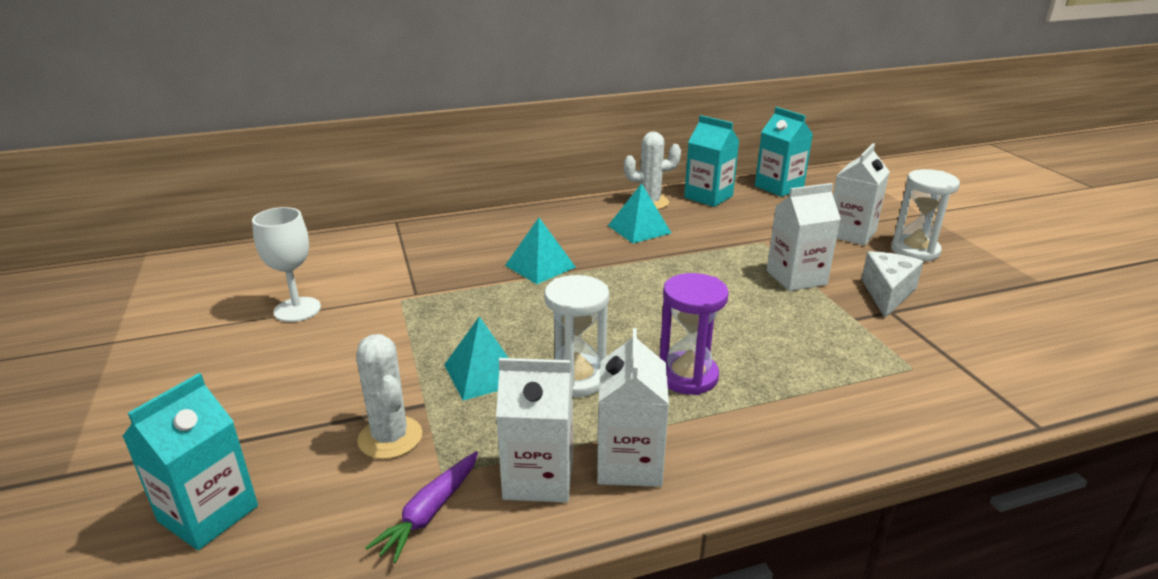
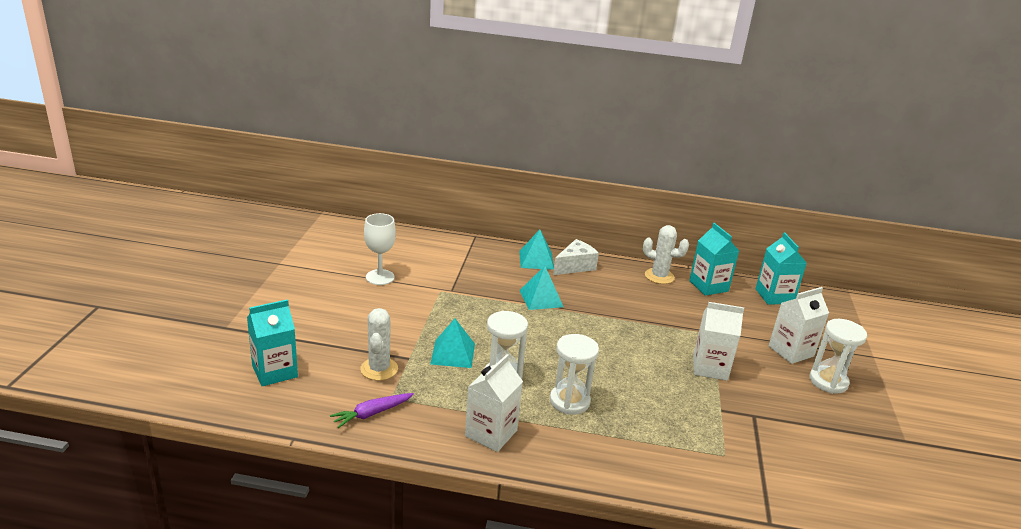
camera: 25 degrees right, 0 degrees up
white carton [496,358,573,503] -> none
turquoise pyramid [608,183,671,244] -> turquoise pyramid moved to [519,229,554,270]
purple hourglass [660,273,729,395] -> white hourglass [550,334,599,415]
white cheese [862,251,924,318] -> white cheese moved to [553,239,599,275]

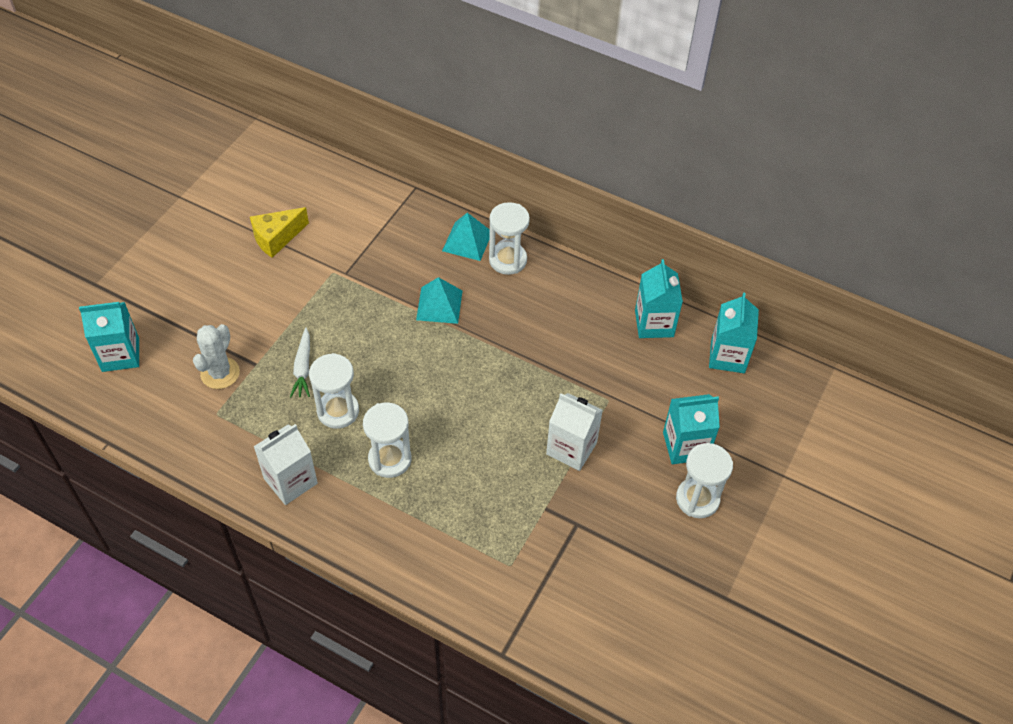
camera: 20 degrees right, 25 degrees up
purple carrot [330,393,414,428] -> none
white goblet [364,213,396,285] -> yellow cheese [250,207,309,258]
turquoise pyramid [430,319,475,368] -> white carrot [290,328,310,397]
white cheese [553,239,599,275] -> white hourglass [489,202,530,275]
white cactus [643,225,689,284] -> none
white carton [769,287,829,364] -> turquoise carton [663,394,720,464]

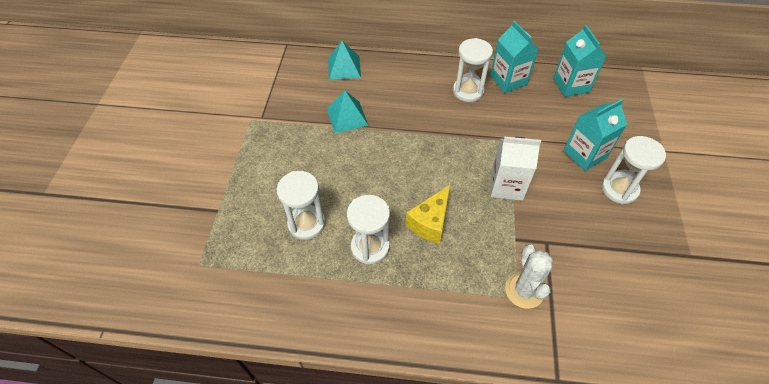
camera: 20 degrees left, 0 degrees up
turquoise carton [79,302,139,372] -> none
white cactus [193,324,240,389] -> white cactus moved to [505,244,553,309]
yellow cheese [250,207,309,258] -> yellow cheese moved to [406,185,450,244]
white carton [254,424,318,505] -> none
white carrot [290,328,310,397] -> none
white hourglass [489,202,530,275] -> white hourglass moved to [453,38,493,102]

